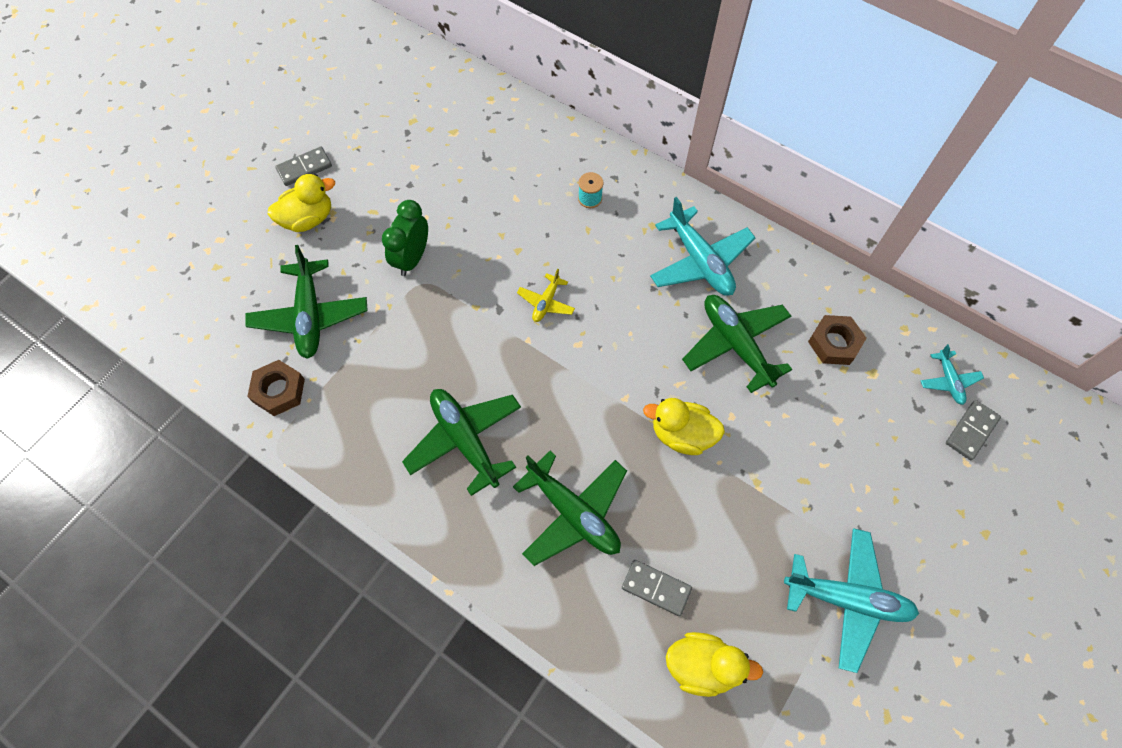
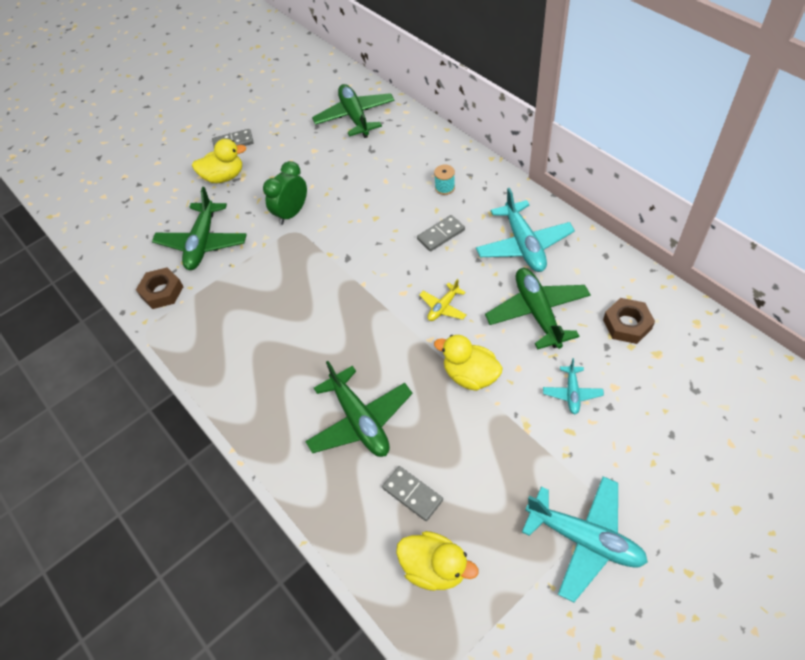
camera: 20 degrees right, 10 degrees down
green plane [402,389,521,496] -> green plane moved to [312,84,395,138]
yellow plane [517,269,575,322] -> yellow plane moved to [419,279,466,321]
turquoise plane [921,344,984,405] -> turquoise plane moved to [543,358,604,414]
grey domino [946,400,1001,460] -> grey domino moved to [417,215,465,251]

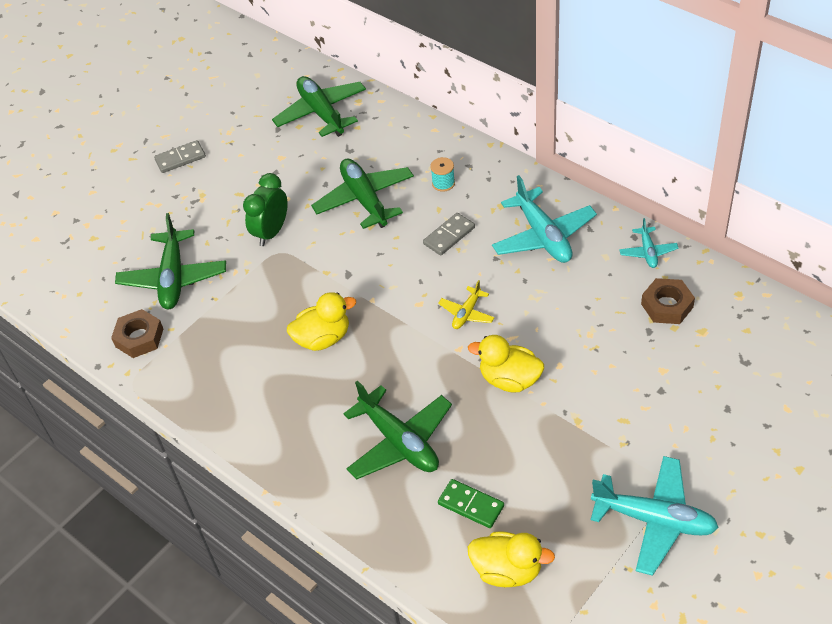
camera: 10 degrees left, 5 degrees down
yellow duck [192,139,246,183] -> yellow duck moved to [287,292,356,351]
grey domino [382,466,443,521] -> green domino [438,479,504,528]
green plane [485,268,591,350] -> green plane moved to [311,158,414,229]
turquoise plane [543,358,604,414] -> turquoise plane moved to [619,218,679,268]

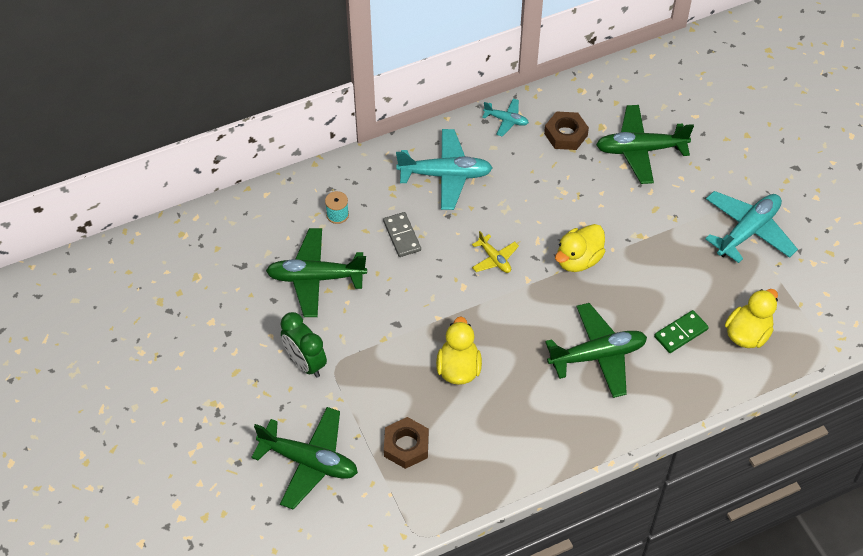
camera: 70 degrees left, 5 degrees up
brown nut [111,309,163,358] -> brown nut moved to [384,417,429,469]
grey domino [154,140,206,173] -> none
green plane [272,76,366,137] -> green plane moved to [596,105,694,184]

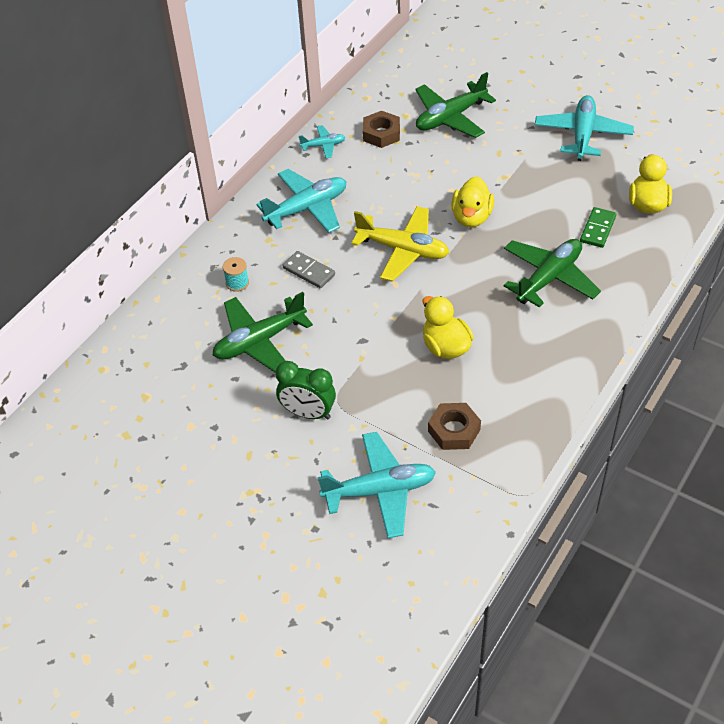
camera: 30 degrees left, 5 degrees down
green plane [251,407,358,510] -> turquoise plane [318,432,436,538]
yellow plane [472,231,519,273] -> yellow plane [351,206,449,282], size x1.95

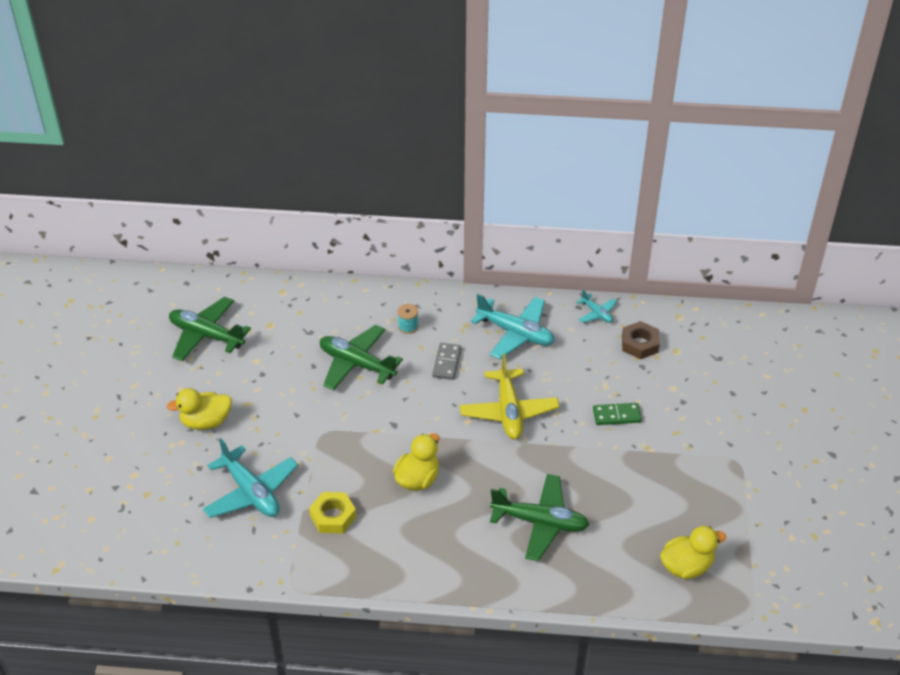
camera: 60 degrees right, 5 degrees down
green clock [275,361,336,419] -> none
green plane [415,72,496,138] -> green plane moved to [169,297,251,361]
brown nut [428,403,481,450] -> yellow nut [309,492,356,533]
yellow duck [451,176,494,227] -> yellow duck moved to [167,388,232,430]
turquoise plane [535,95,634,161] -> none
green domino [580,207,616,248] -> green domino moved to [593,403,642,425]

